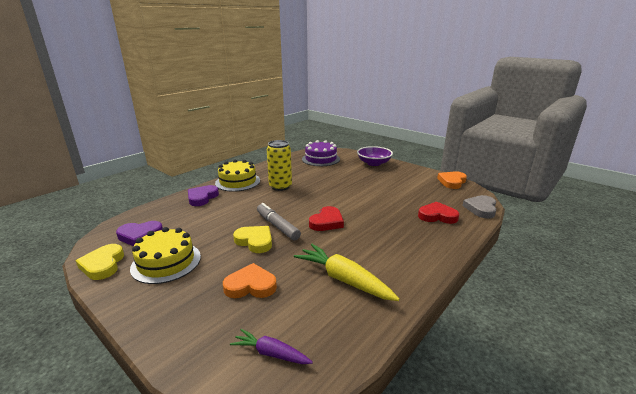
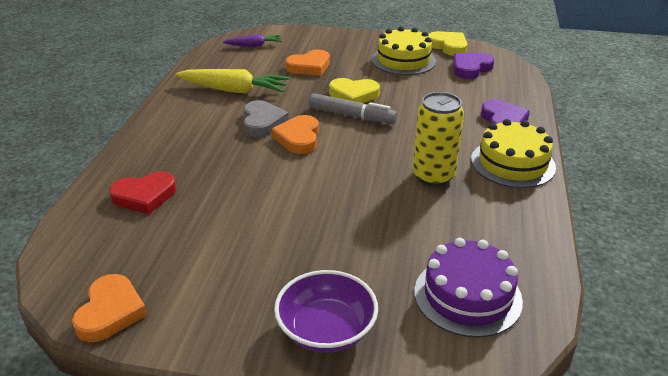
camera: 150 degrees right, 10 degrees up
red heart [309,206,344,231] -> orange heart [271,115,319,154]
grey heart [462,195,496,219] -> grey heart moved to [243,100,289,137]

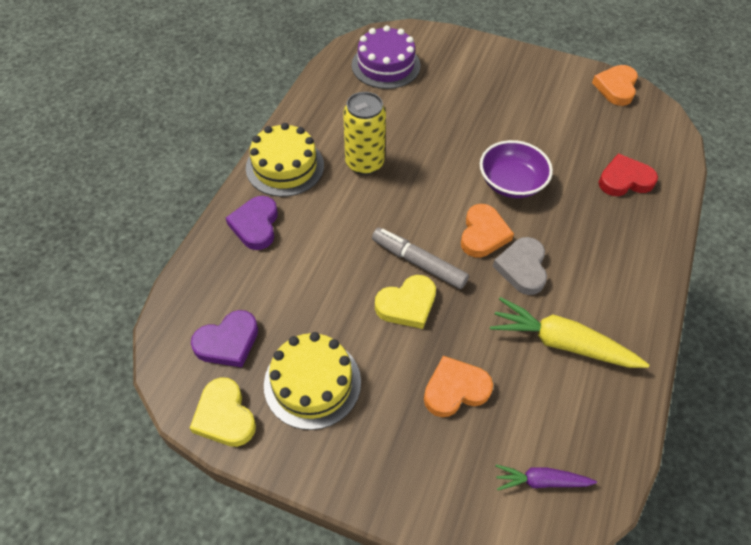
camera: 170 degrees left, 20 degrees up
purple bowl [274,270,378,353] -> purple bowl moved to [480,140,553,198]
yellow heart [329,78,380,103] -> yellow heart turned 135 degrees clockwise [375,275,436,329]

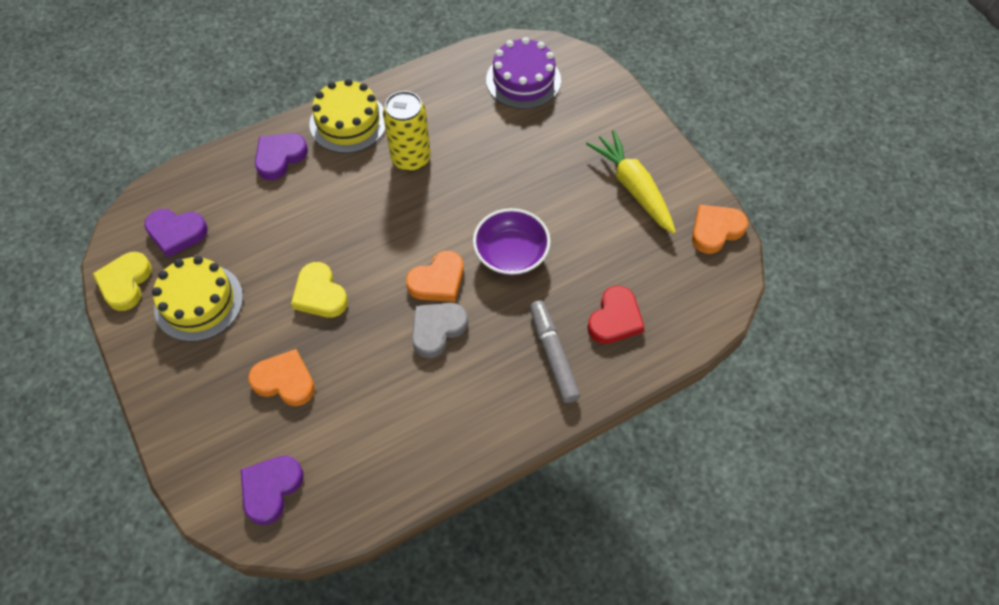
camera: 40 degrees right, 5 degrees up
grey marker [372,228,469,289] -> grey marker moved to [530,300,580,403]
yellow heart [375,275,436,329] -> yellow heart turned 45 degrees clockwise [291,262,348,317]
yellow carrot [490,297,649,368] -> yellow carrot moved to [586,130,676,234]
purple carrot [495,464,597,490] -> purple heart [241,456,304,525]
red heart [599,153,658,196] -> red heart turned 90 degrees clockwise [587,286,645,344]

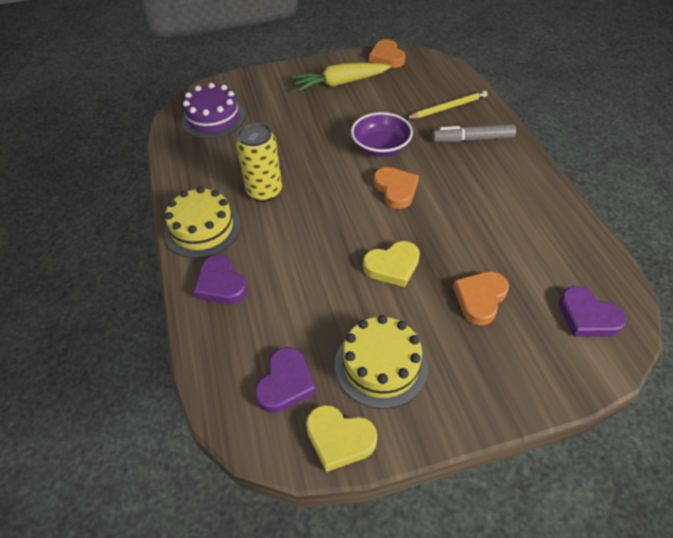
camera: 75 degrees left, 10 degrees down
grey heart [412,303,468,358] -> none
red heart [587,286,645,344] -> yellow pencil [405,90,488,119]

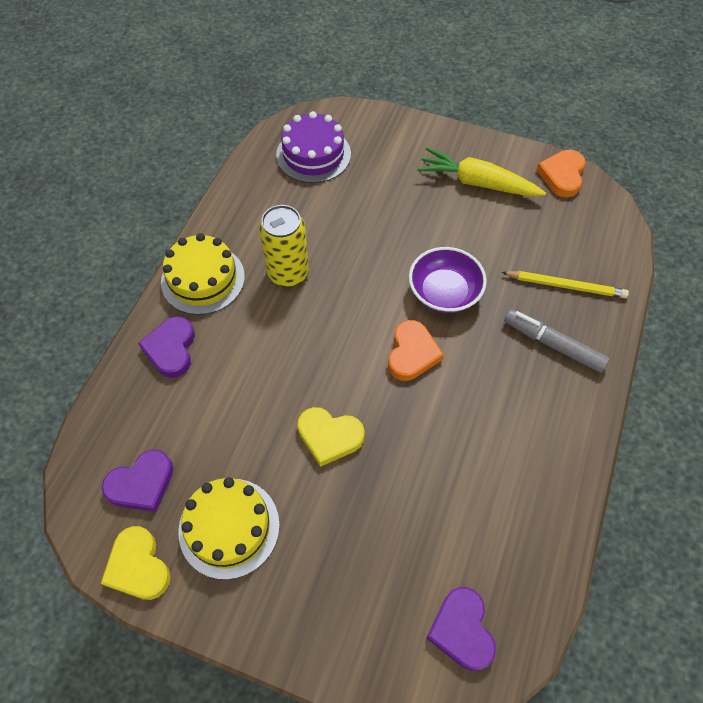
camera: 35 degrees right, 10 degrees up
orange heart [453,272,509,325] -> none

